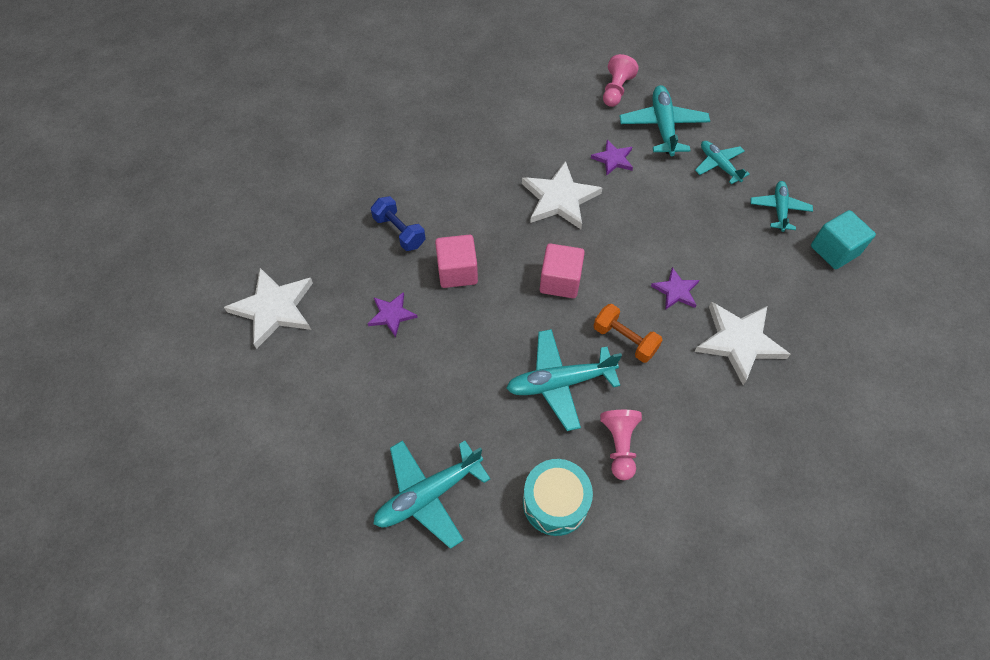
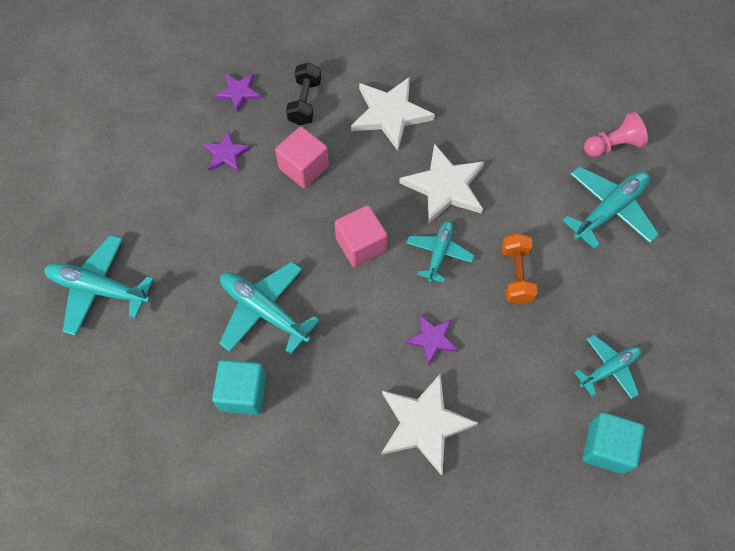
camera: 50 degrees right, 5 degrees up
white star [224,268,313,349] -> white star moved to [351,77,435,151]
blue dumbbell [371,196,425,251] -> black dumbbell [286,62,321,126]
turquoise drum [523,459,593,536] -> none
purple star [591,140,633,176] -> purple star moved to [215,74,261,113]
orange dumbbell [594,304,662,363] -> orange dumbbell moved to [502,233,537,304]
pink pawn [600,410,642,480] -> turquoise cube [212,360,267,415]
turquoise plane [695,141,750,184] -> turquoise plane moved to [406,221,474,283]

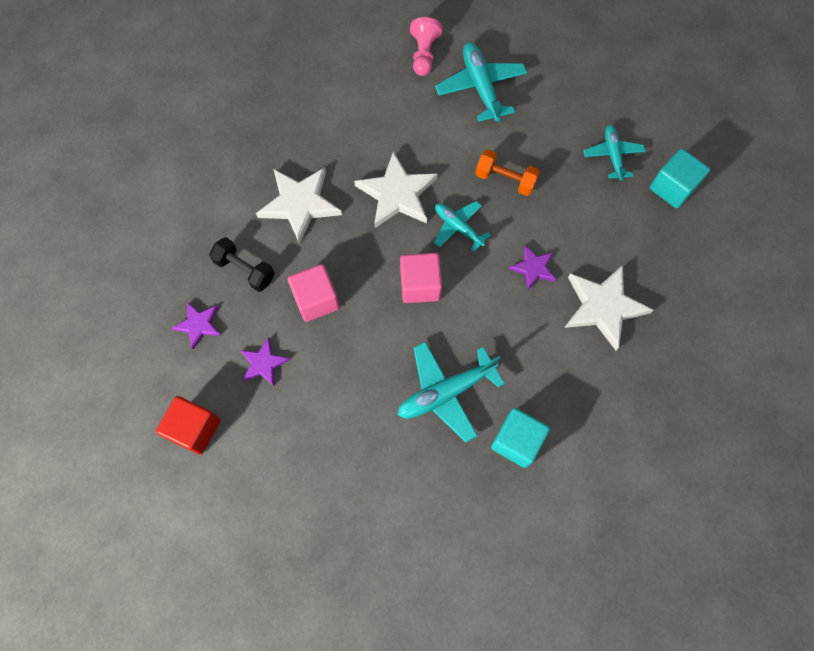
camera: 65 degrees left, 5 degrees up
turquoise plane [44,235,154,336] -> none
none -> red cube [156,396,220,455]

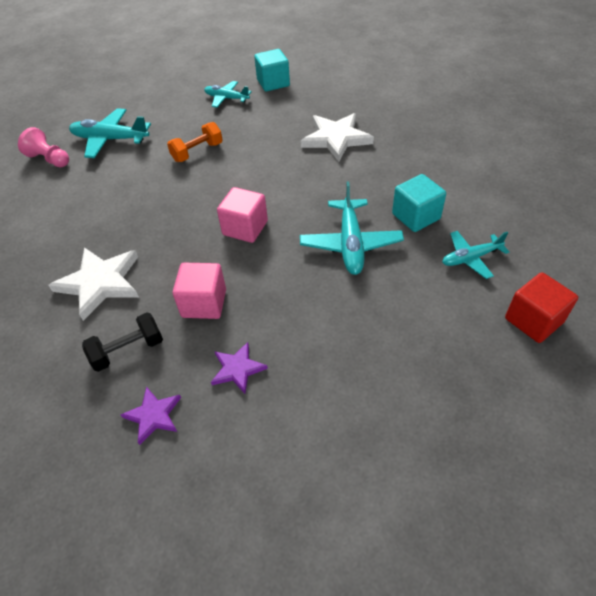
camera: 60 degrees left, 20 degrees down
red cube [156,396,220,455] -> red cube moved to [505,272,578,343]
white star [354,152,438,228] -> none
turquoise plane [434,201,491,252] -> turquoise plane moved to [442,231,509,279]
purple star [509,245,556,290] -> none

